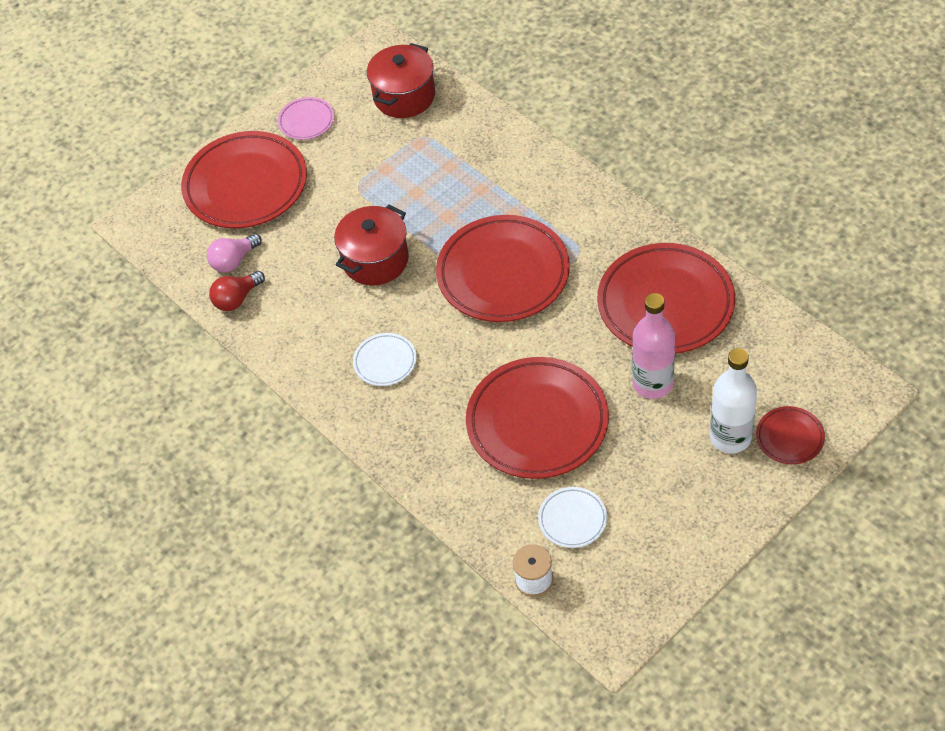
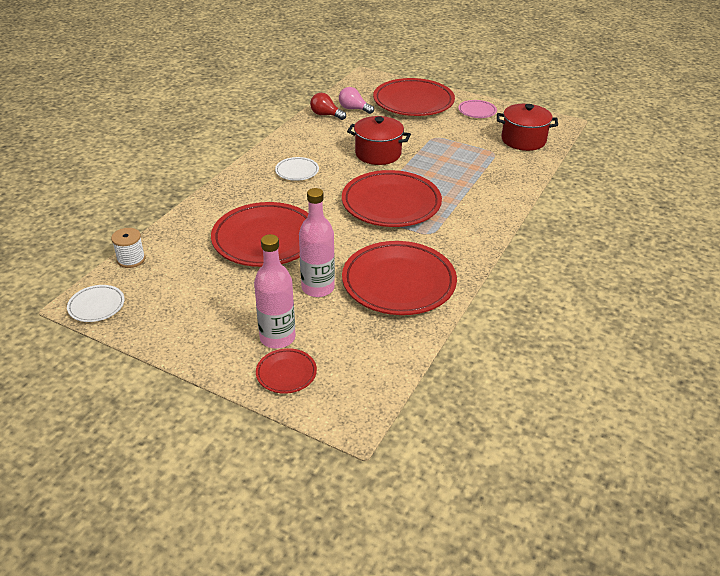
camera: 65 degrees right, 15 degrees down
white plate [538,487,607,548] -> white plate moved to [67,285,125,322]
white bottle [710,348,757,454] -> pink bottle [254,234,296,349]

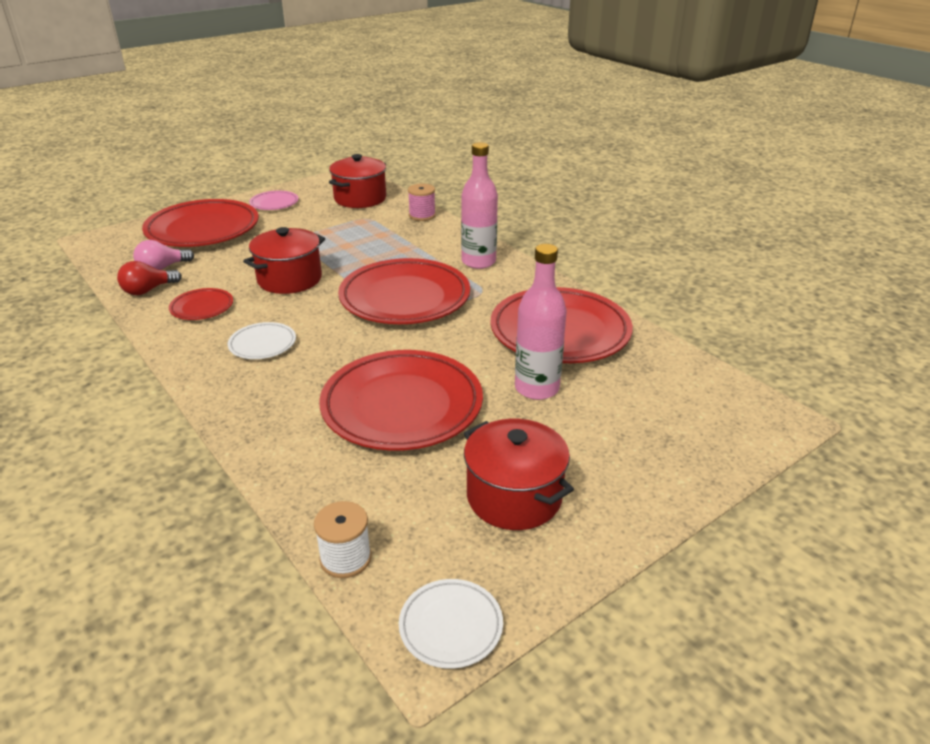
camera: 65 degrees left, 5 degrees down
pink bottle [254,234,296,349] -> pink bottle moved to [461,142,498,269]
red plate [256,348,317,394] -> red plate moved to [169,288,233,320]
none -> pink spool [408,183,436,221]
none -> red pot [464,419,574,530]

